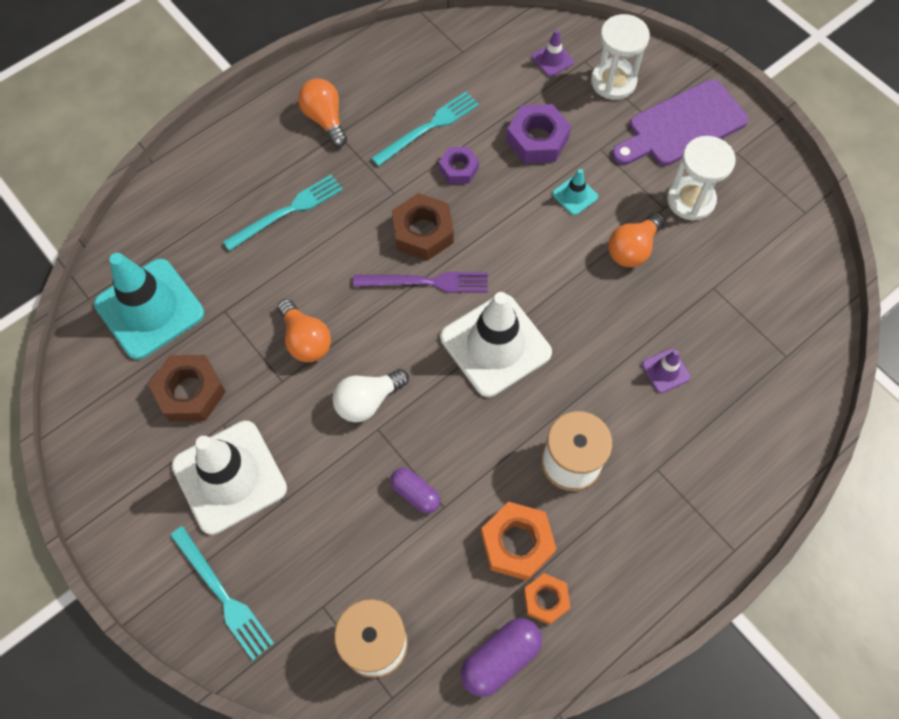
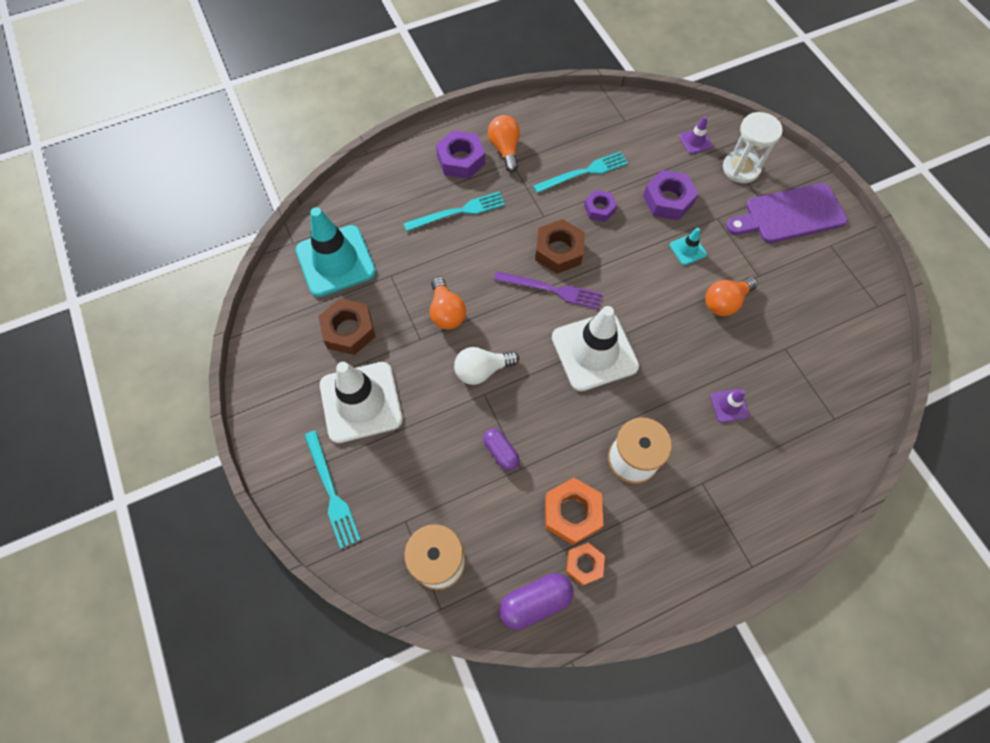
camera: 15 degrees right, 0 degrees up
white hourglass [667,136,736,221] -> none
none -> purple nut [436,130,485,179]

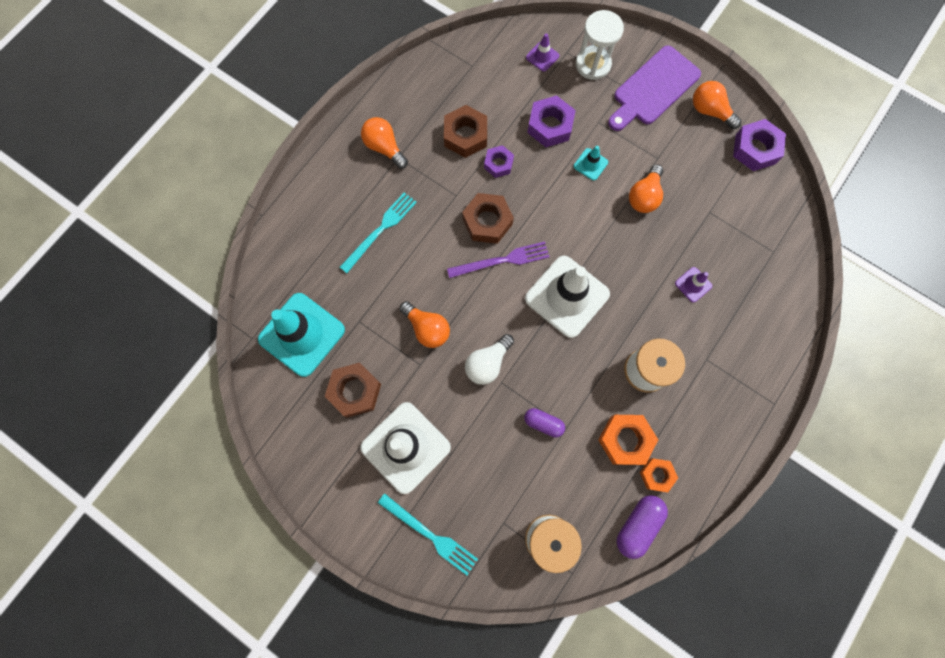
camera: 30 degrees left, 10 degrees up
purple nut [436,130,485,179] -> purple nut moved to [733,119,786,171]
turquoise fork [533,151,628,193] -> brown nut [444,105,487,158]
none -> orange light bulb [693,81,742,129]

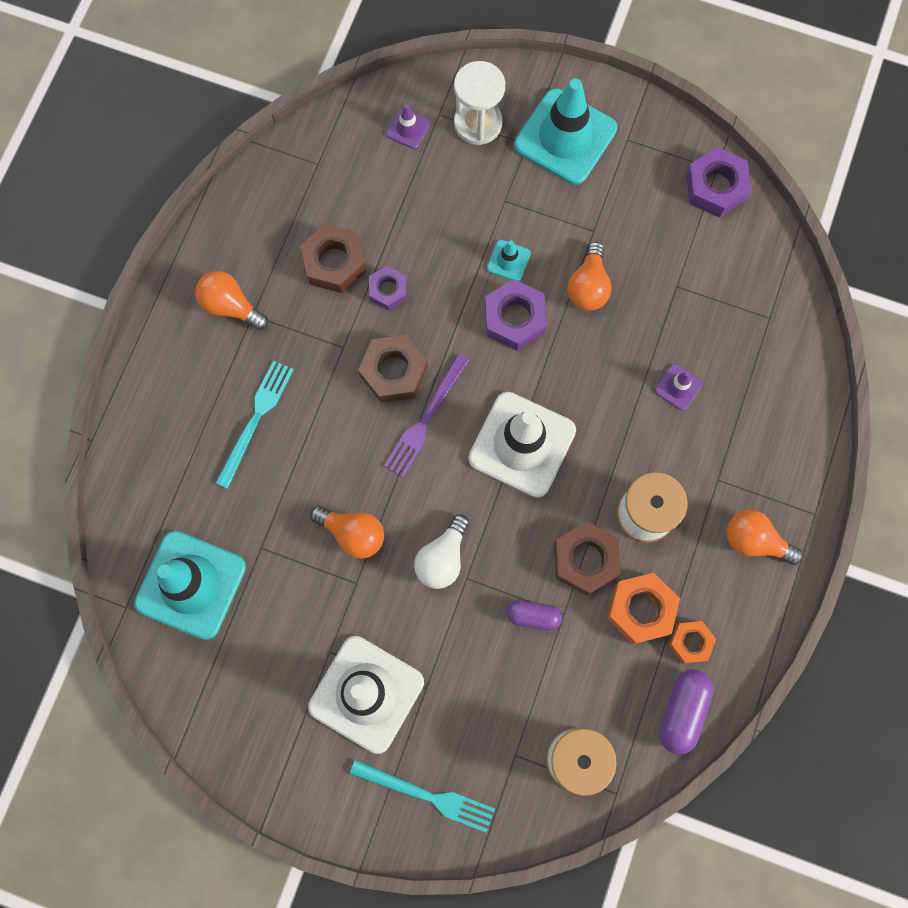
camera: 15 degrees left, 0 degrees up
brown nut [325,362,381,418] -> brown nut moved to [555,522,620,595]
purple fork [447,242,550,278] -> purple fork turned 150 degrees clockwise [384,354,470,477]
purple nut [527,95,576,147] -> purple nut moved to [485,279,547,351]
purple cutting board [608,45,701,131] -> turquoise traffic cone [514,78,617,185]
orange light bulb [693,81,742,129] -> orange light bulb moved to [726,510,803,565]

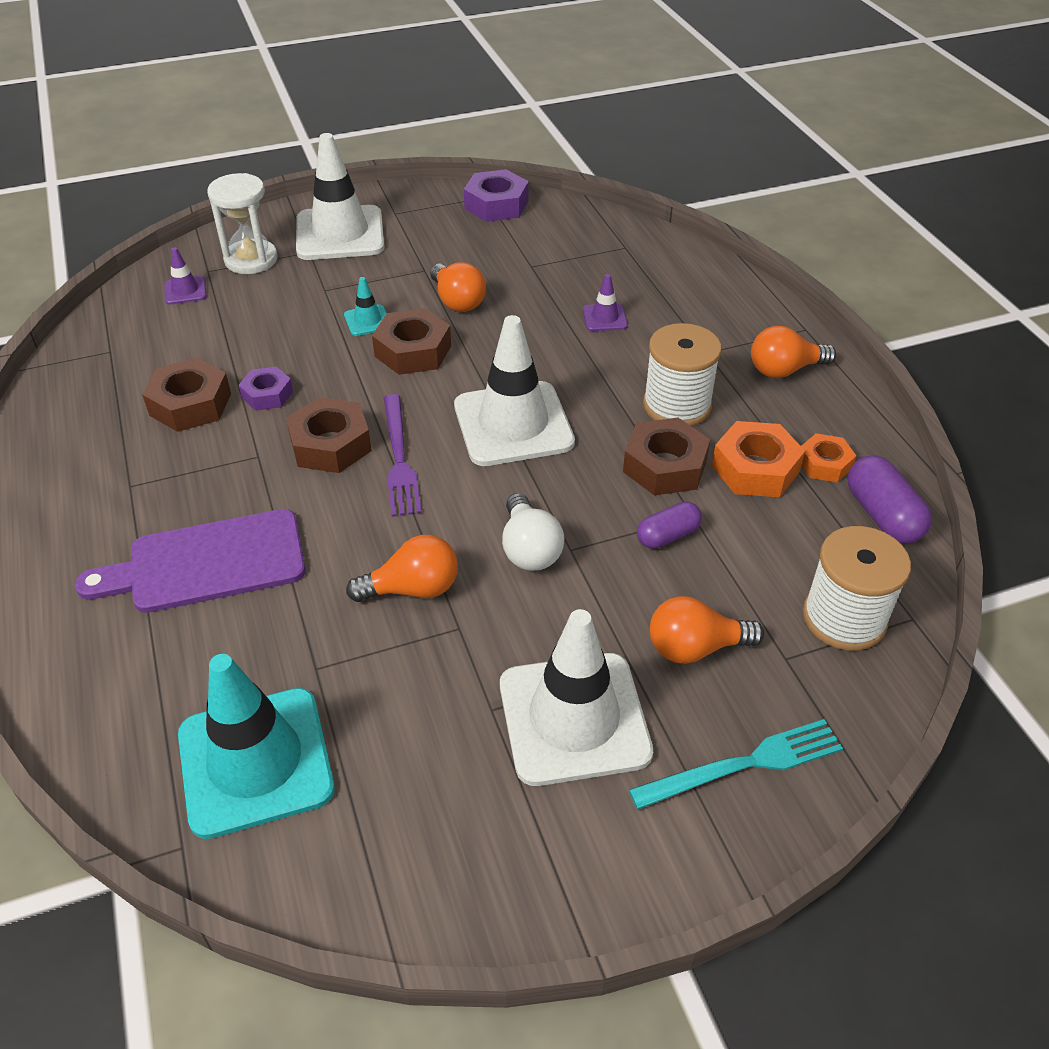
camera: 40 degrees left, 30 degrees down
orange light bulb [195,271,268,330] -> orange light bulb moved to [650,596,764,664]
turquoise fork [216,360,294,489] -> purple cutting board [75,509,306,613]
purple nut [485,279,547,351] -> brown nut [372,308,451,375]
turquoise traffic cone [514,78,617,185] -> white traffic cone [296,133,384,260]

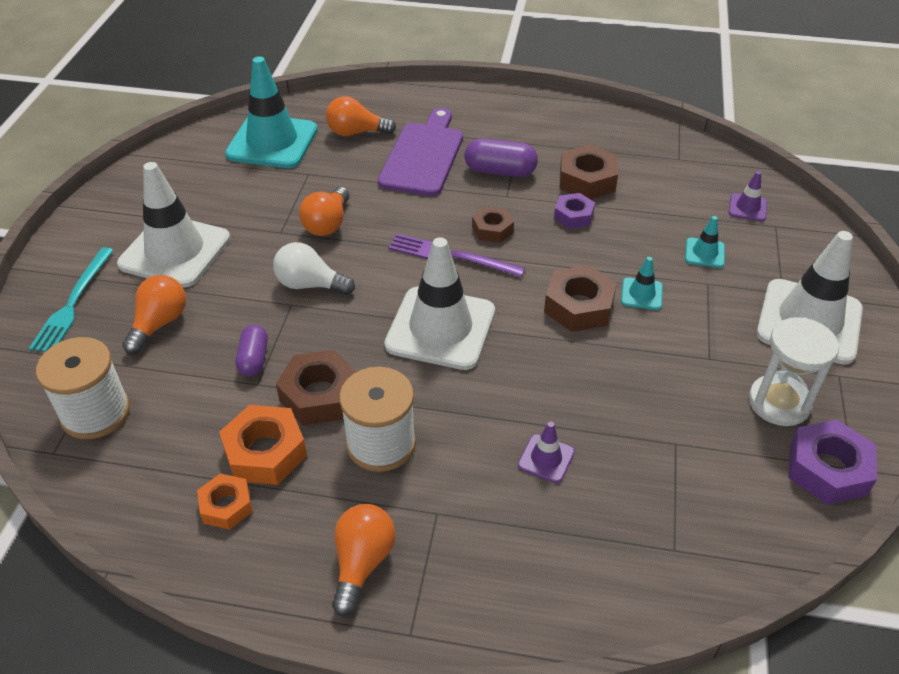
camera: 120 degrees right, 0 degrees up
white hourglass [207,173,278,274] -> white hourglass moved to [749,317,839,426]
brown nut [286,397,372,473] -> brown nut [472,206,514,243], size x0.63
orange light bulb [430,262,486,312] -> orange light bulb moved to [326,96,396,136]
purple capsule [848,455,932,543] -> purple capsule moved to [465,139,538,177]
none -> turquoise traffic cone [685,216,725,268]

